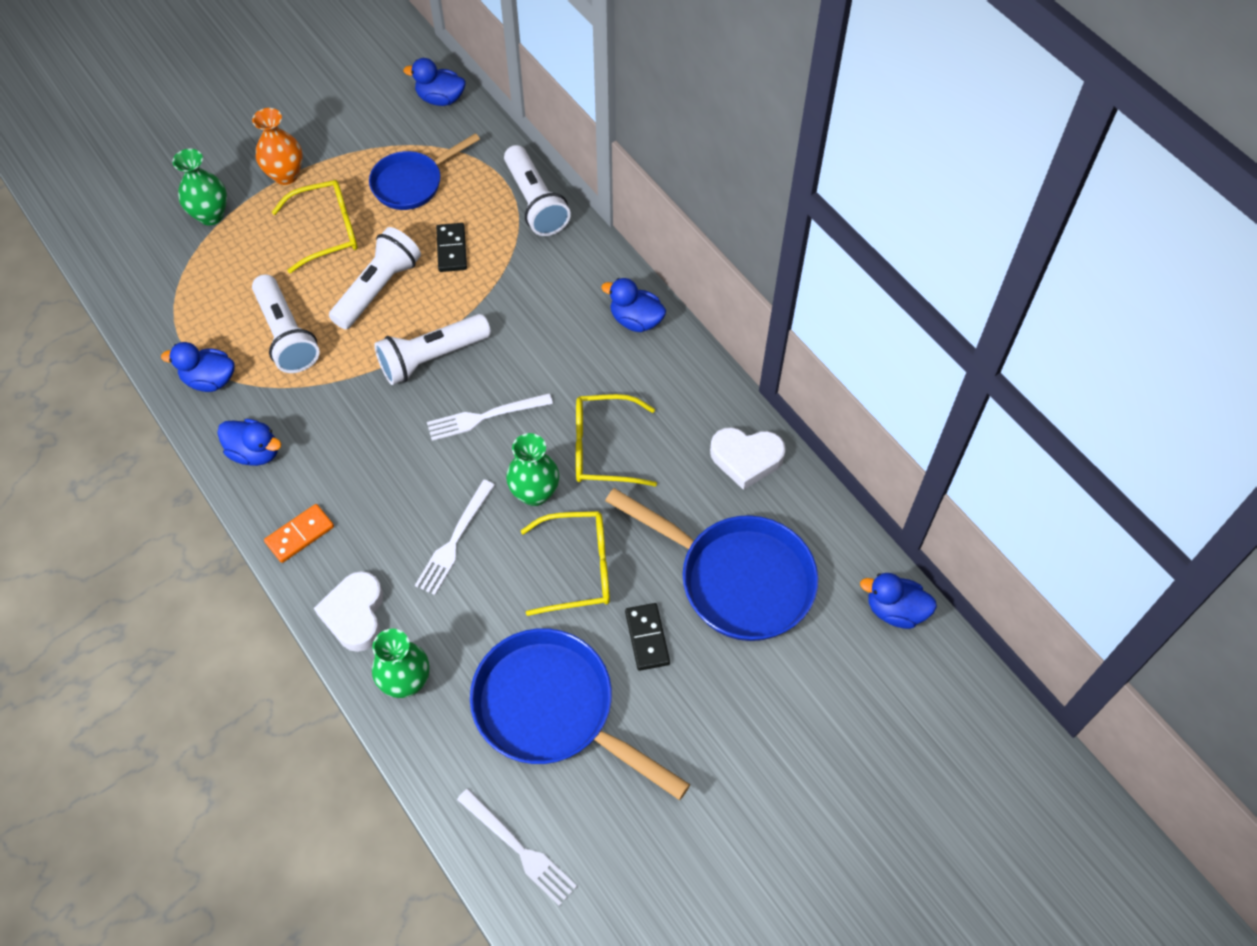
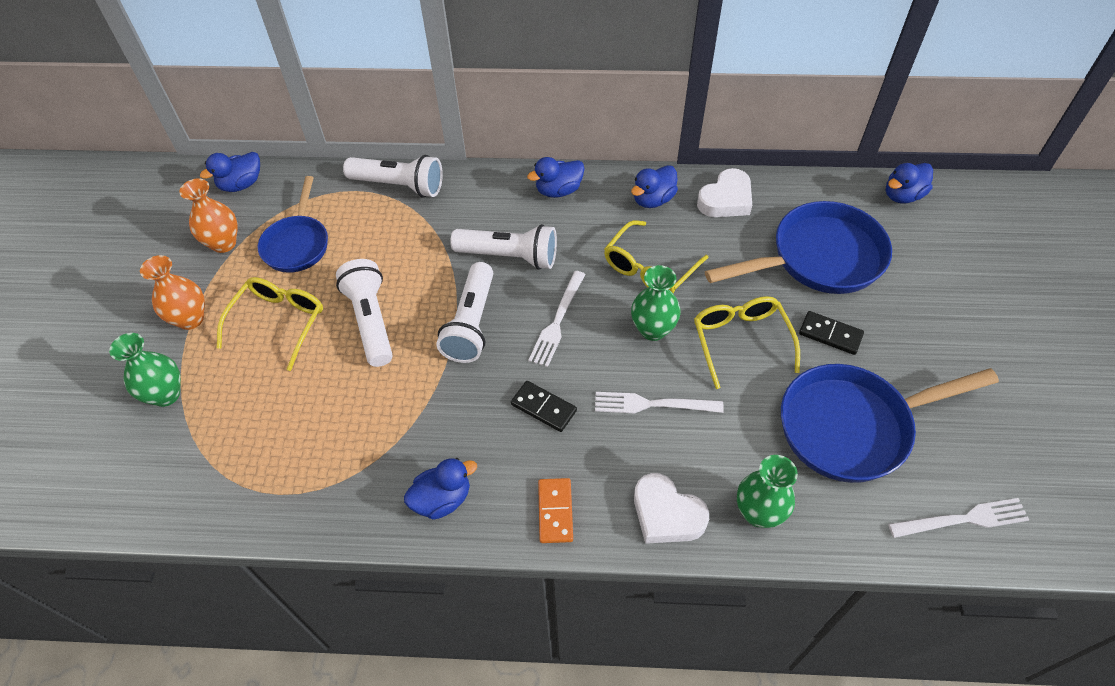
camera: 50 degrees left, 5 degrees down
blue duck [161,342,235,392] -> blue duck moved to [631,165,678,208]
white flashlight [252,274,320,373] -> white flashlight moved to [450,224,557,270]
white fork [415,480,495,595] -> white fork turned 120 degrees clockwise [595,392,724,413]
black domino [436,223,467,272] -> black domino moved to [511,381,577,432]
yellow glasses [521,511,610,616] -> yellow glasses turned 45 degrees counterclockwise [694,296,800,389]
none -> orange vase [179,179,238,253]

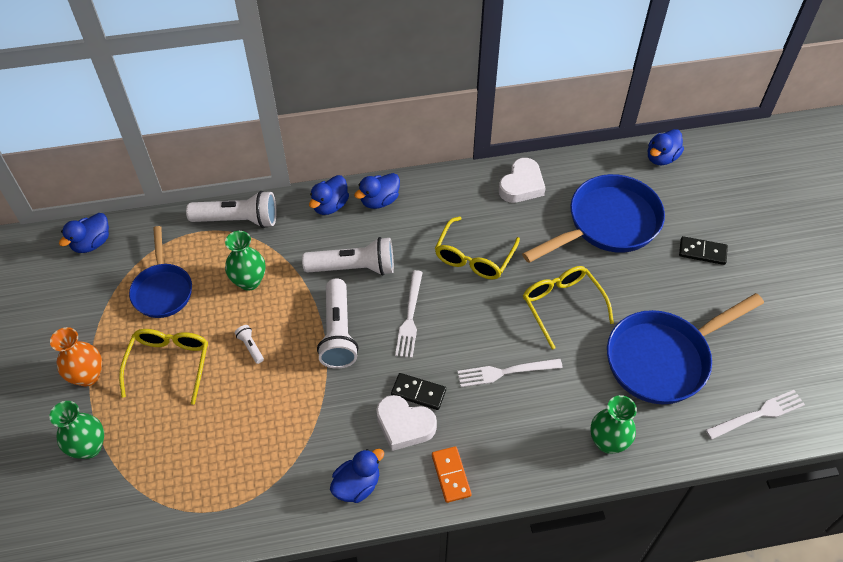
camera: 15 degrees left, 0 degrees up
orange vase [179,179,238,253] -> none
white flashlight [336,259,393,367] -> white flashlight [235,325,264,364], size x0.43
blue duck [631,165,678,208] -> blue duck moved to [309,175,349,215]
green vase [631,265,681,341] -> green vase moved to [225,231,266,291]
white heart [634,473,709,544] -> white heart moved to [376,395,437,451]
black domino [799,311,864,355] -> black domino moved to [679,236,728,265]

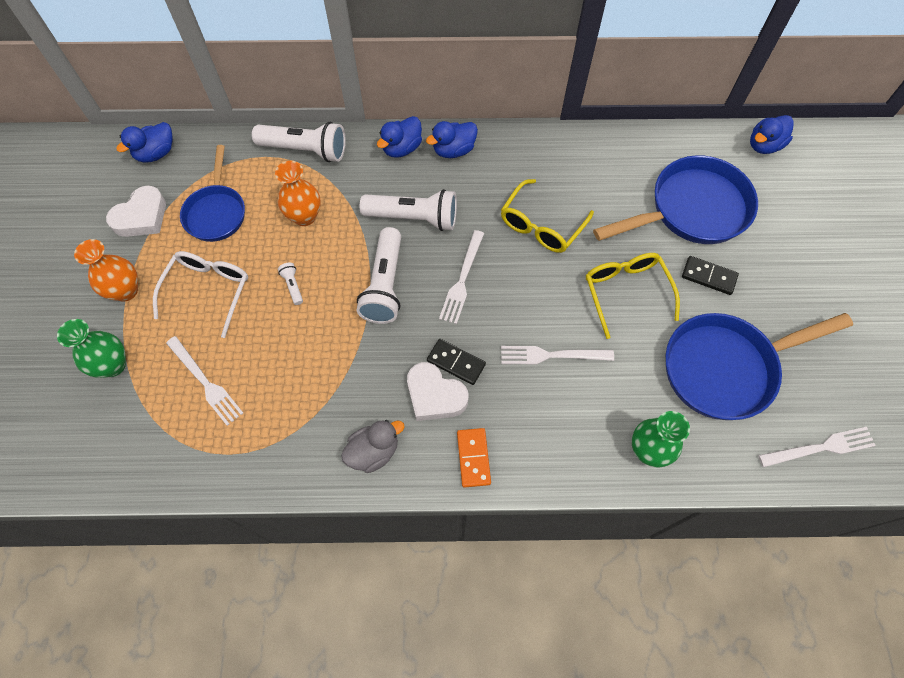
camera: 10 degrees right, 10 degrees up
yellow glasses [119,329,208,405] -> white glasses [153,251,248,338]
green vase [225,231,266,291] -> orange vase [275,161,321,226]
blue duck [330,449,384,503] -> grey duck [341,420,405,473]
white heart [499,158,546,203] -> white heart moved to [106,185,166,237]
black domino [679,236,728,265] -> black domino moved to [682,256,739,295]
none -> white fork [166,336,243,426]

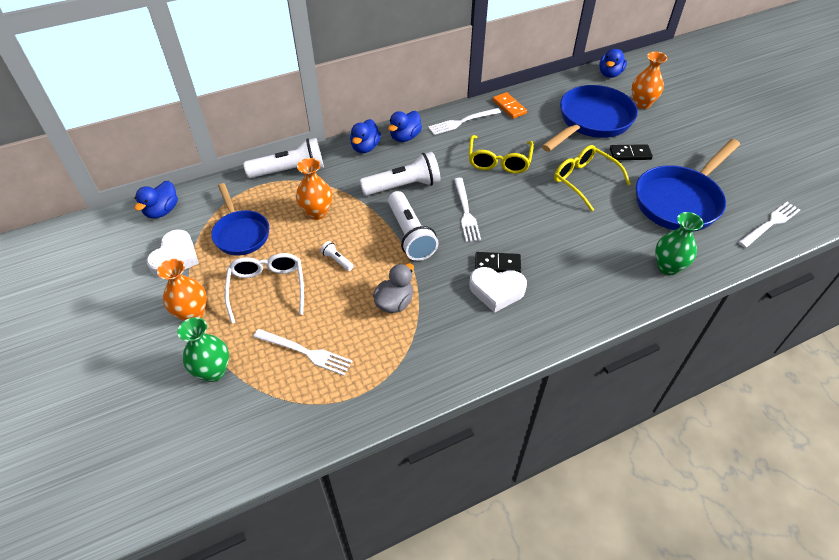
camera: 25 degrees left, 15 degrees down
grey duck [341,420,405,473] -> grey duck moved to [373,264,414,313]
orange domino [457,428,491,488] -> orange domino moved to [493,92,527,119]
white fork [501,346,614,365] -> white fork moved to [428,108,501,135]
none -> orange vase [632,52,667,109]

